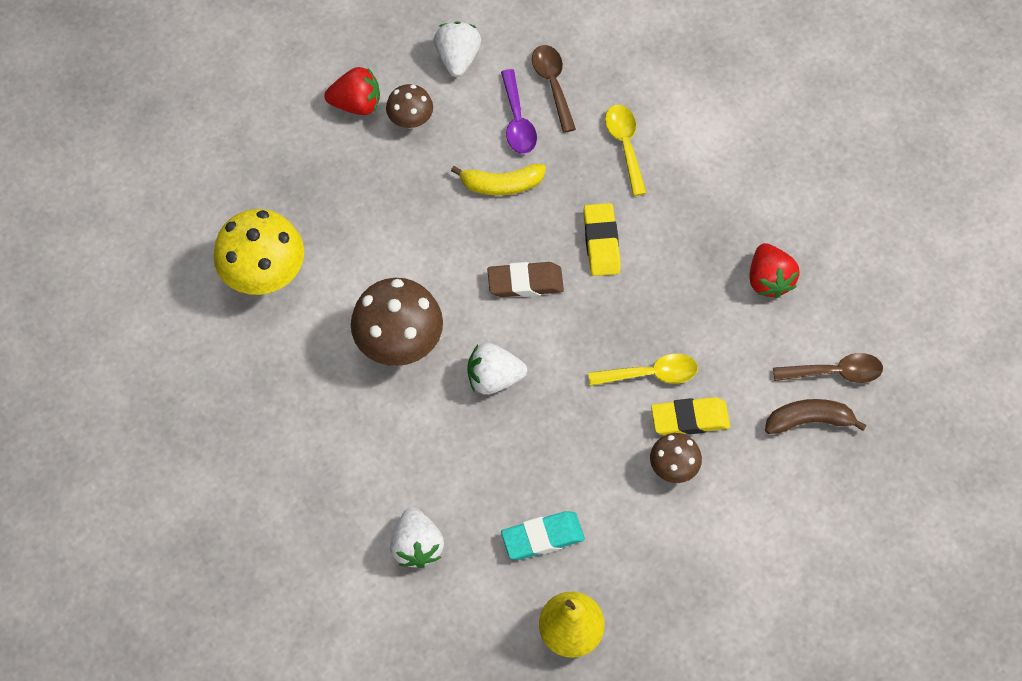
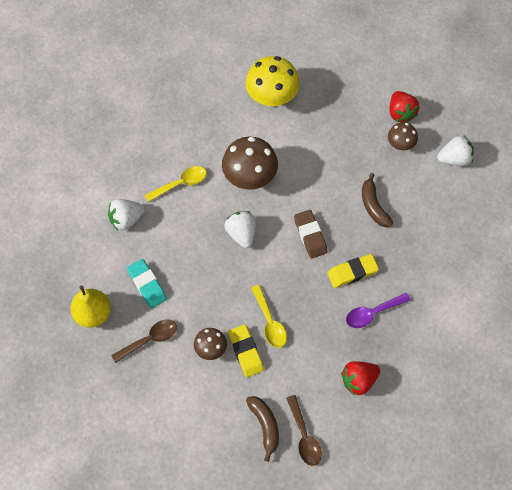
camera: 75 degrees right, 0 degrees up
yellow banana [451,164,546,195] -> brown banana [362,173,393,227]
purple spoon [501,69,537,154] -> purple spoon moved to [346,293,411,328]
brown spoon [532,45,576,133] -> brown spoon moved to [111,319,177,363]
yellow spoon [605,105,646,196] -> yellow spoon moved to [145,166,207,202]

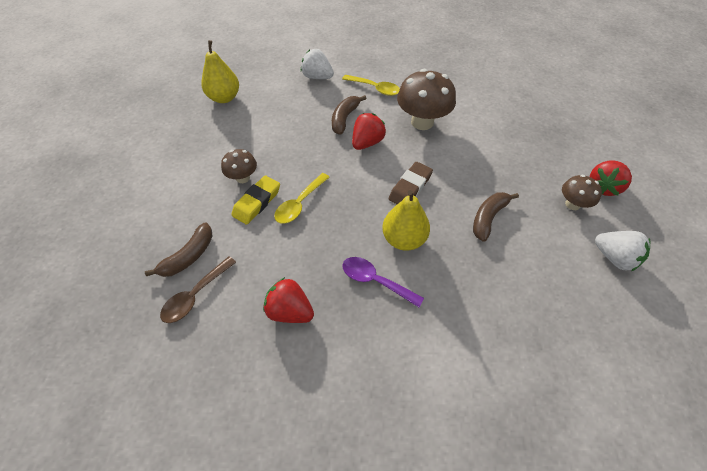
camera: 55 degrees right, 10 degrees down
brown spoon [111,319,177,363] -> none
turquoise eraser [127,259,167,308] -> none
white strawberry [224,211,256,248] -> red strawberry [352,113,386,150]
yellow mushroom [246,56,300,107] -> none
yellow eraser [327,254,379,288] -> yellow pear [382,190,430,251]
none -> brown banana [332,95,367,135]

